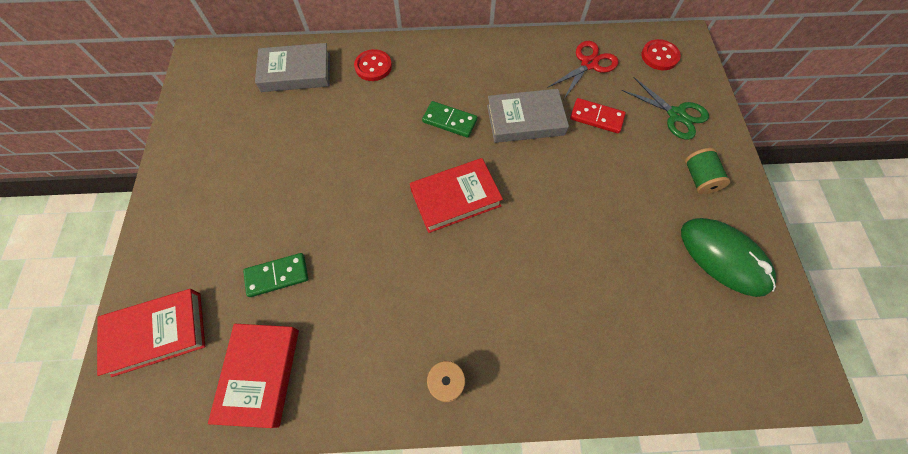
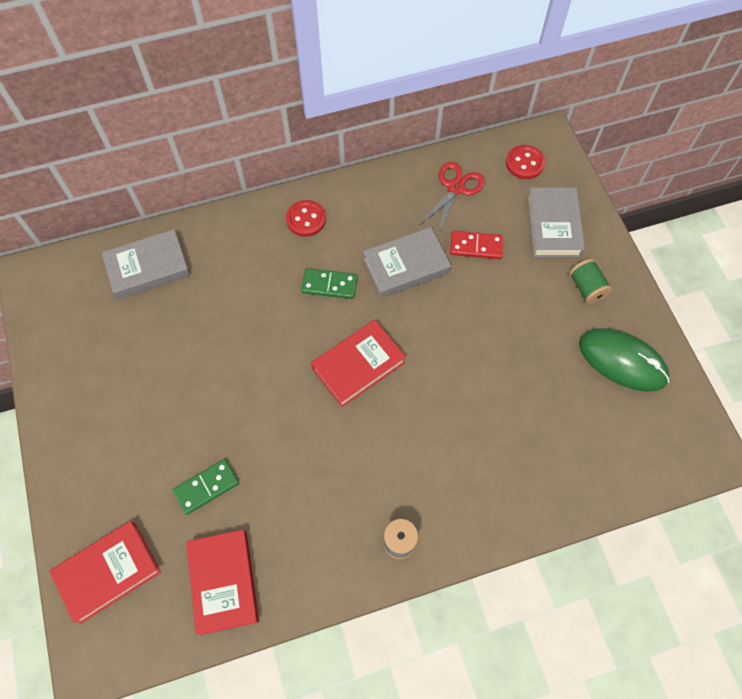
camera: 15 degrees left, 0 degrees up
red button [354,49,392,81] -> red button moved to [286,200,326,237]
green scissors [622,77,709,140] -> grey book [527,187,585,257]

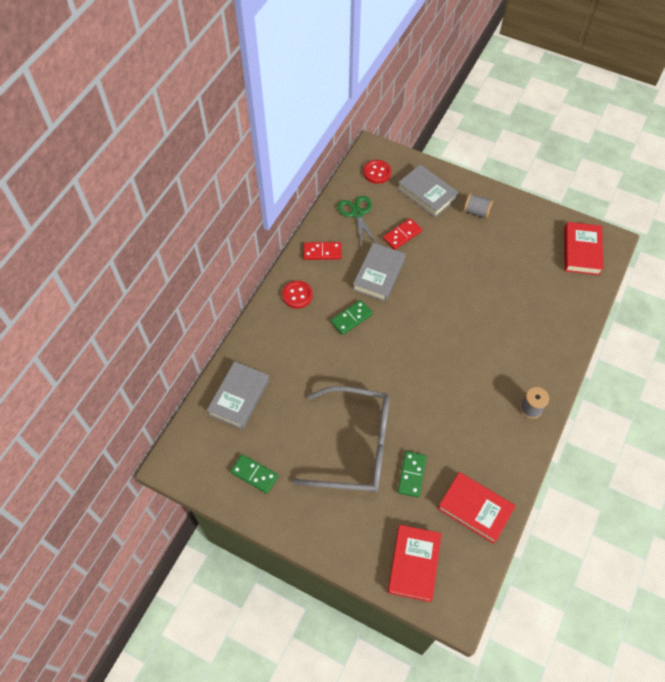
camera: 45 degrees left, 5 degrees down
red book [311,320,406,407] -> red book moved to [564,222,603,275]
red scissors [420,162,485,234] -> green scissors [337,196,377,246]
green spool [569,259,613,304] -> grey spool [463,193,493,219]
green mouse [579,328,670,392] -> none
none -> green domino [230,454,278,494]
none -> grey glasses [292,386,390,492]
none -> red domino [303,242,342,260]

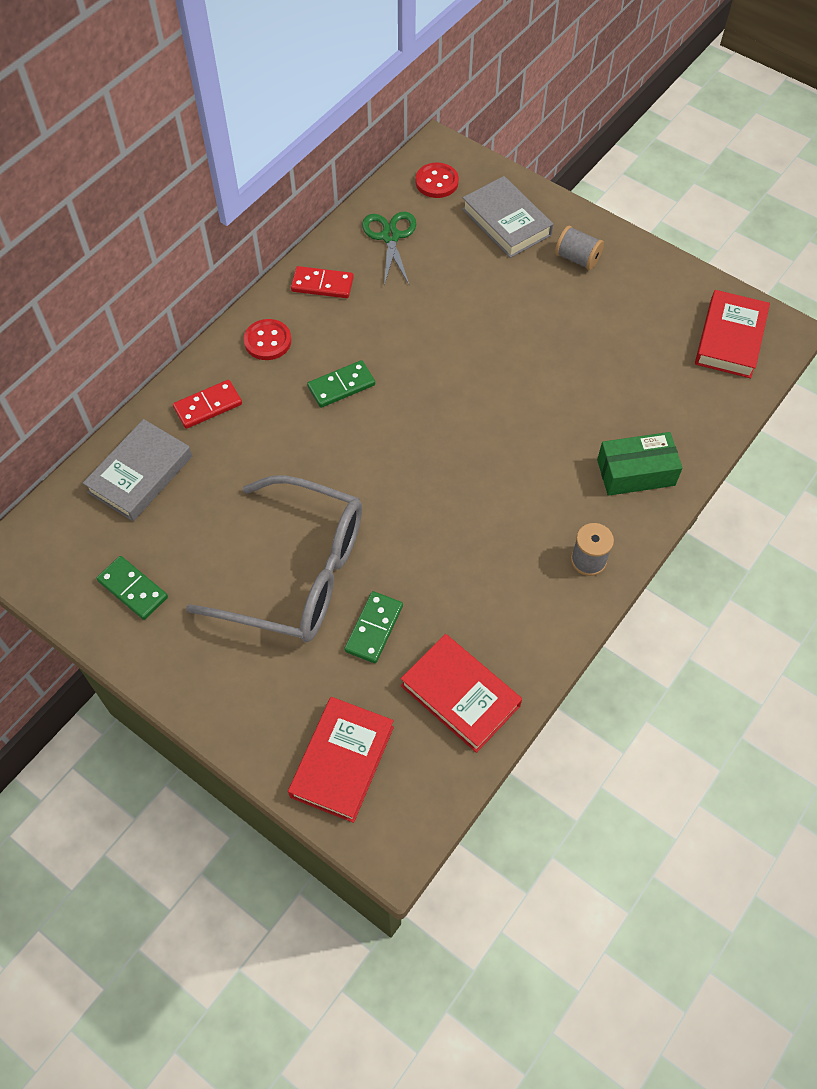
camera: 10 degrees right, 0 degrees up
grey book [353,243,406,302] -> none
red domino [383,218,422,250] -> red domino moved to [173,380,242,429]
none -> green box [597,432,683,496]

